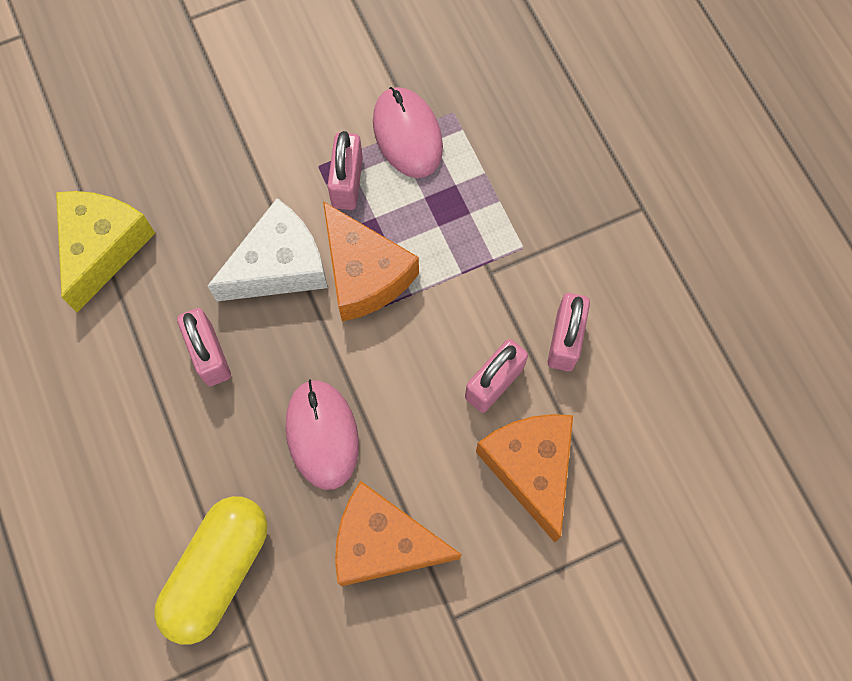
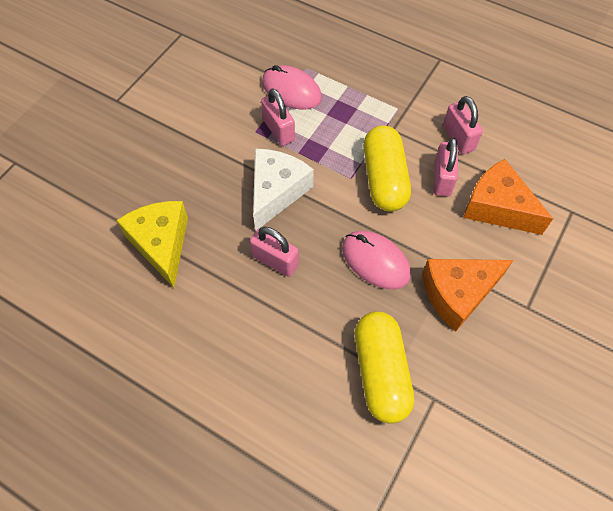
camera: 35 degrees left, 10 degrees down
orange cheese [323,201,419,321] -> none
none -> yellow capsule [363,125,411,212]

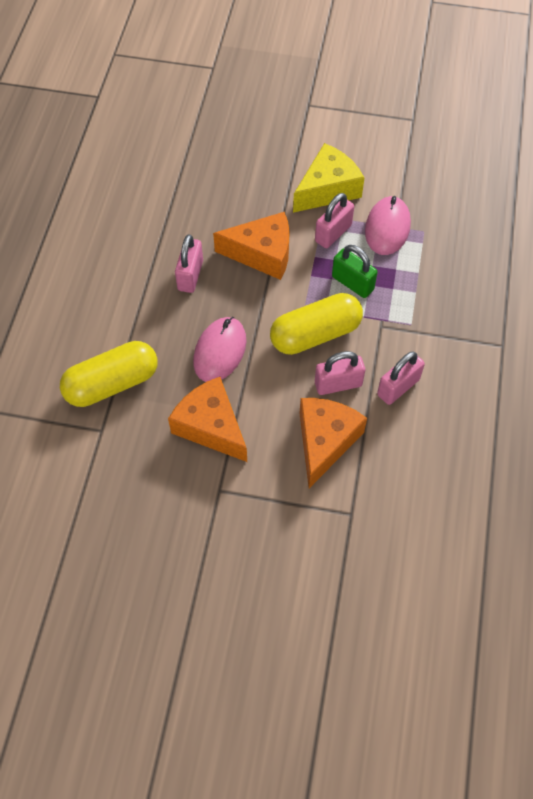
camera: 70 degrees right, 0 degrees up
yellow cheese [116,201,188,288] -> yellow cheese moved to [293,143,364,213]
white cheese [253,149,314,231] -> orange cheese [213,212,290,280]
none -> green padlock [332,245,378,298]

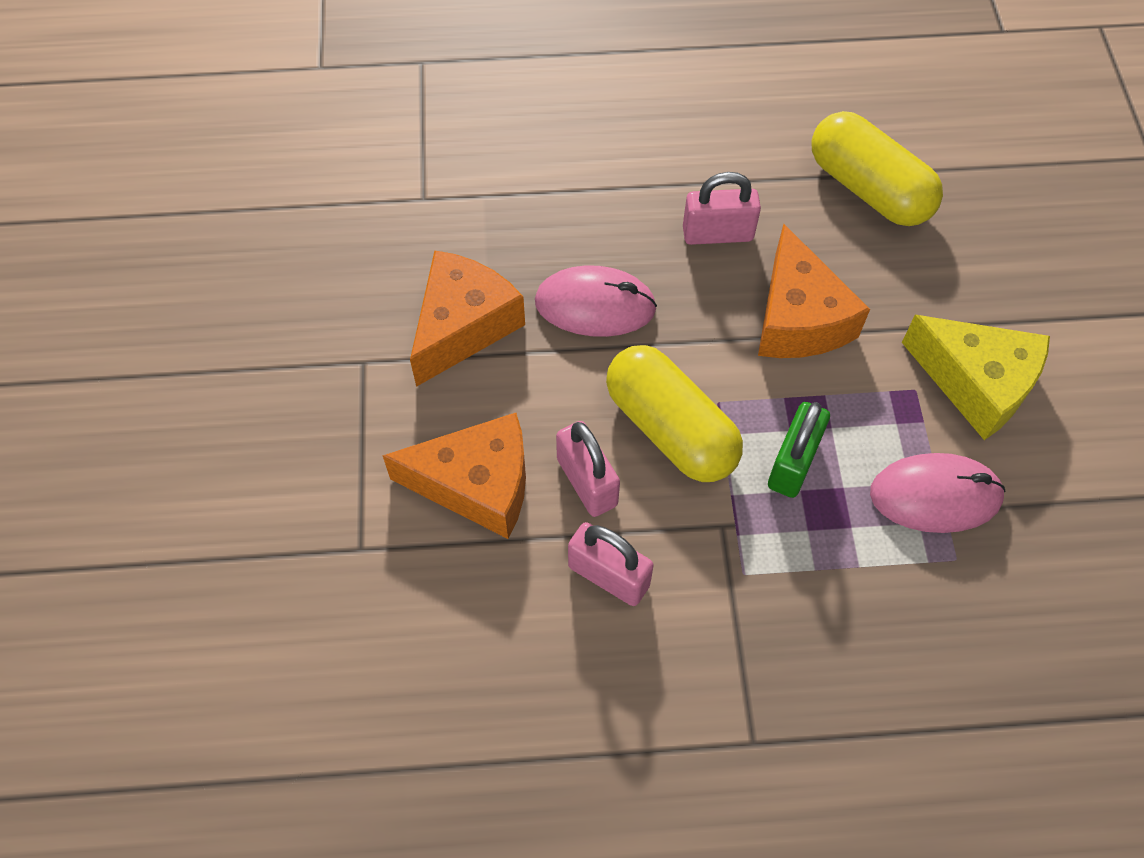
camera: 75 degrees right, 0 degrees up
yellow capsule [60,341,158,407] -> yellow capsule moved to [811,111,943,226]
pink padlock [315,193,354,248] -> none

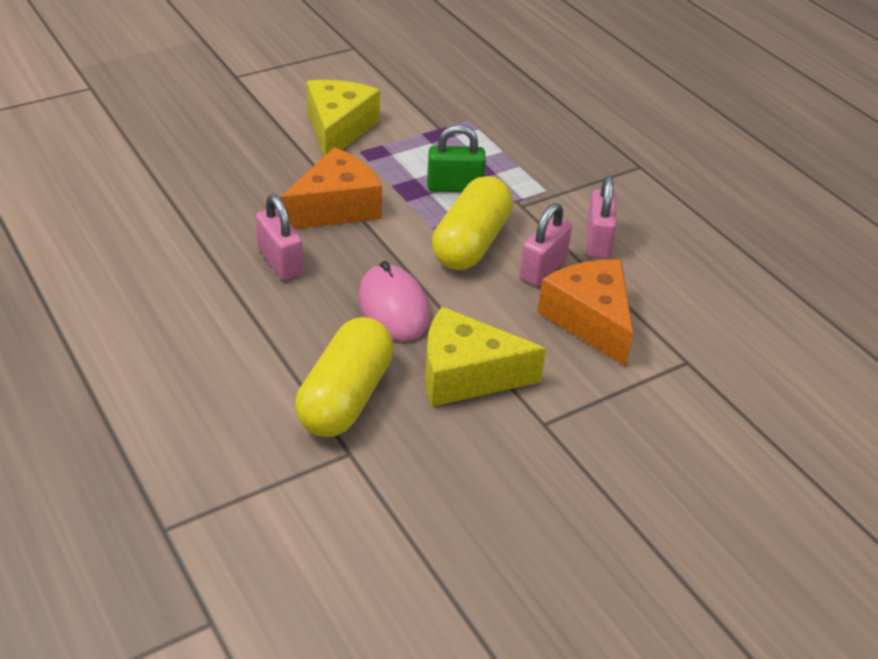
camera: 120 degrees left, 20 degrees down
orange cheese [410,251,525,387] -> yellow cheese [425,307,546,407]
yellow capsule [811,111,943,226] -> yellow capsule moved to [295,317,394,437]
pink mouse [870,453,1006,533] -> none

